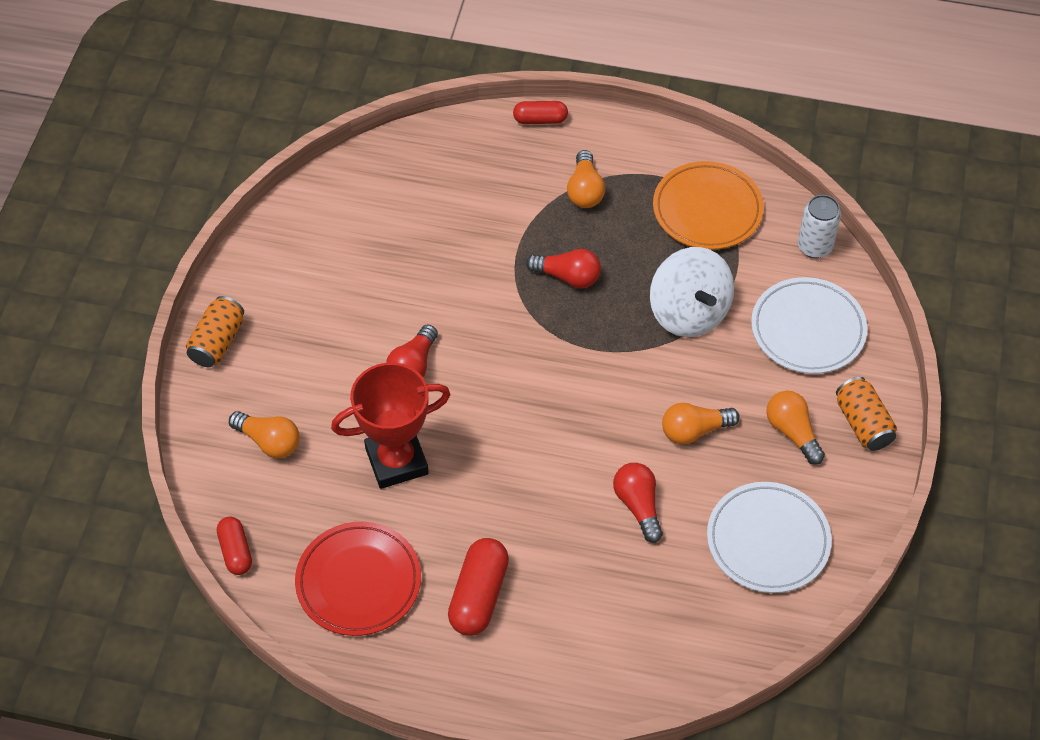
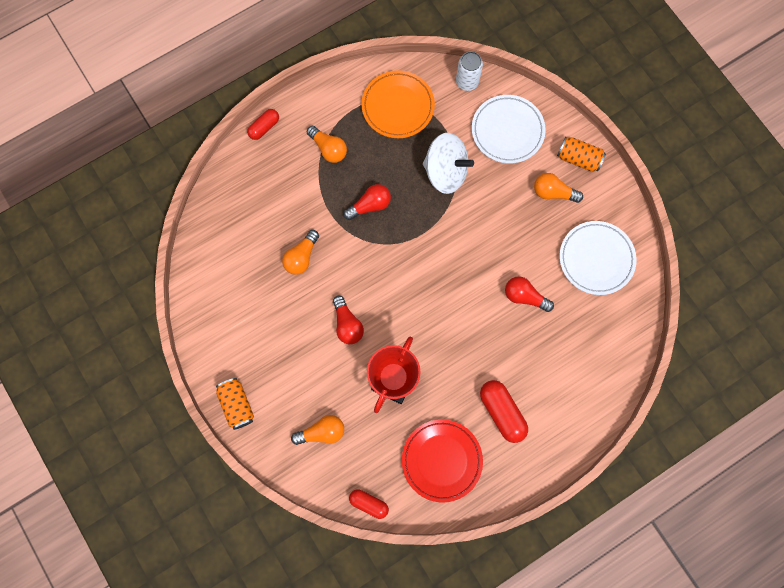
camera: 45 degrees left, 20 degrees up
orange light bulb [662,403,740,444] -> orange light bulb moved to [282,230,319,275]

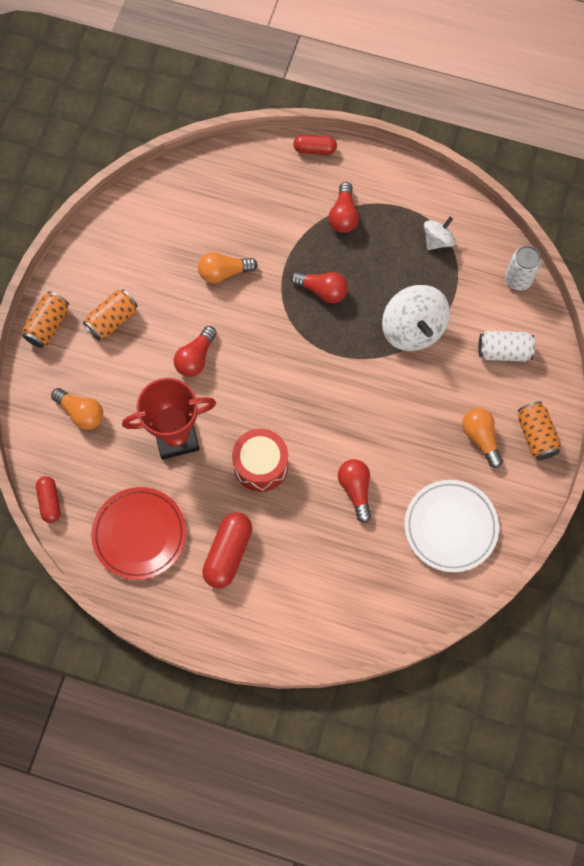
camera: 50 degrees right, 5 degrees down
orange light bulb [307,126,347,163] -> red light bulb [329,182,359,233]
orange plate [361,70,435,138] -> white spinning top [424,217,456,250]
white plate [472,95,546,164] -> white can [478,331,535,362]
none -> orange can [83,289,138,340]
none -> red drum [232,429,288,492]

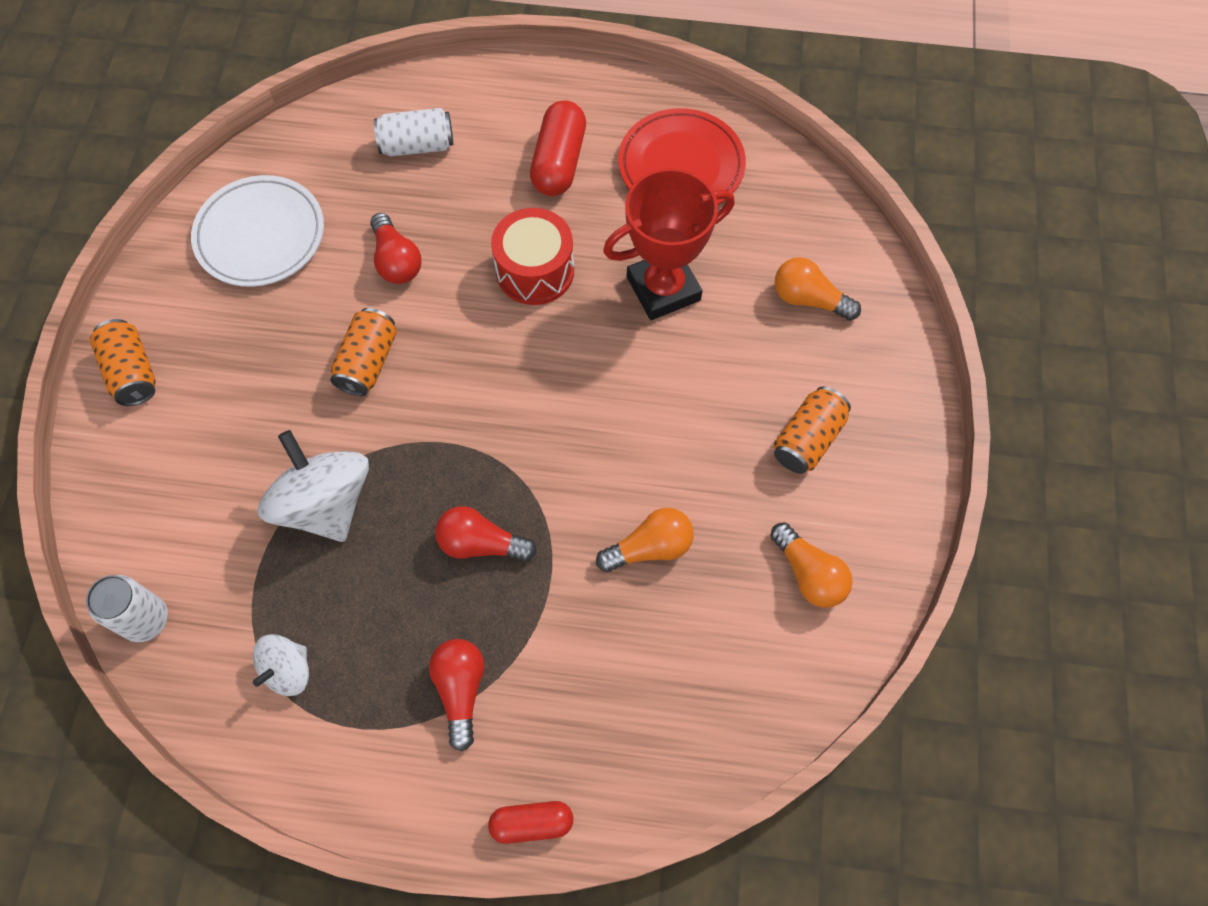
camera: 170 degrees right, 5 degrees down
orange can [22,291,69,348] -> orange can moved to [330,308,397,396]
red capsule [36,476,61,523] -> none
red light bulb [174,326,217,377] -> none
orange light bulb [462,408,503,468] -> orange light bulb moved to [770,522,852,608]
white can [478,331,535,362] -> white can moved to [374,108,453,157]

